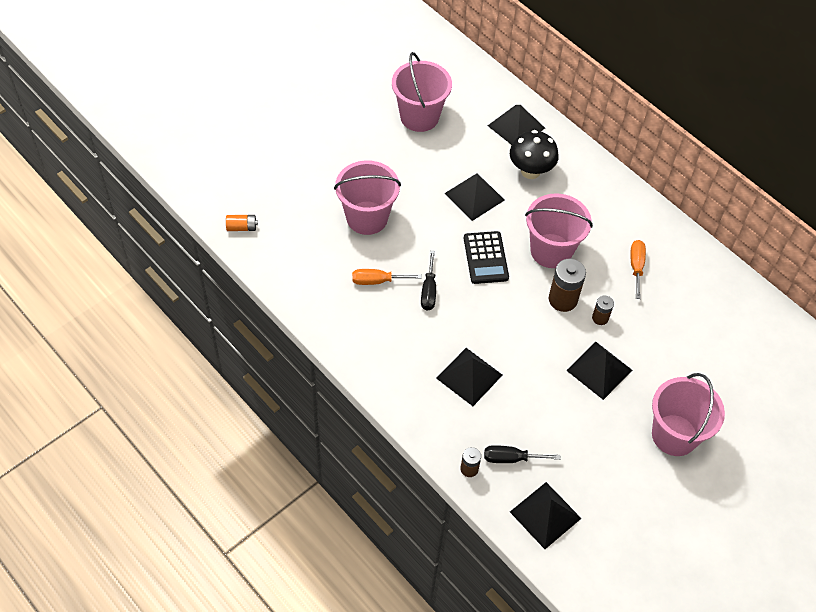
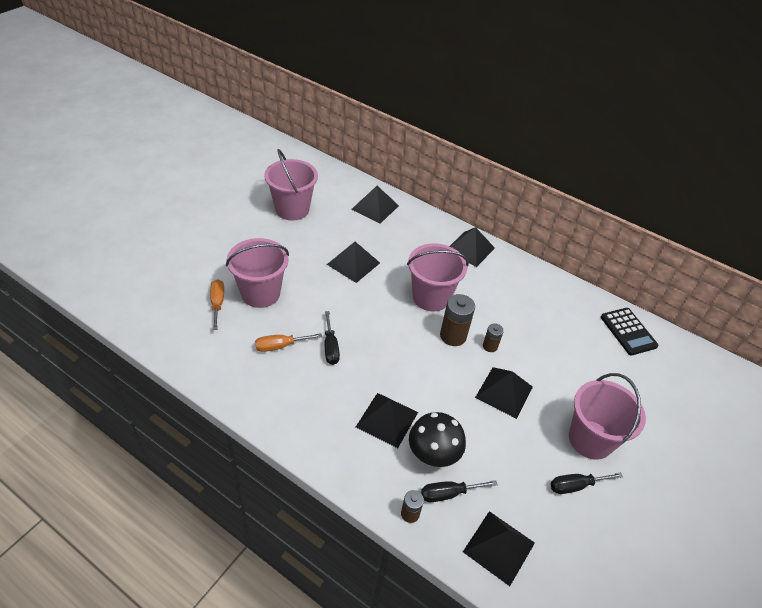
camera: 15 degrees left, 10 degrees down
orange battery [226,215,258,231] -> none
black calculator [464,231,509,284] -> black calculator moved to [601,308,659,355]
black mushroom [510,130,559,179] -> black mushroom moved to [409,412,466,467]
orange screwdriver [630,240,646,299] -> orange screwdriver moved to [210,279,224,330]
none -> black pyramid [450,227,495,267]
none -> black screwdriver [551,472,623,494]

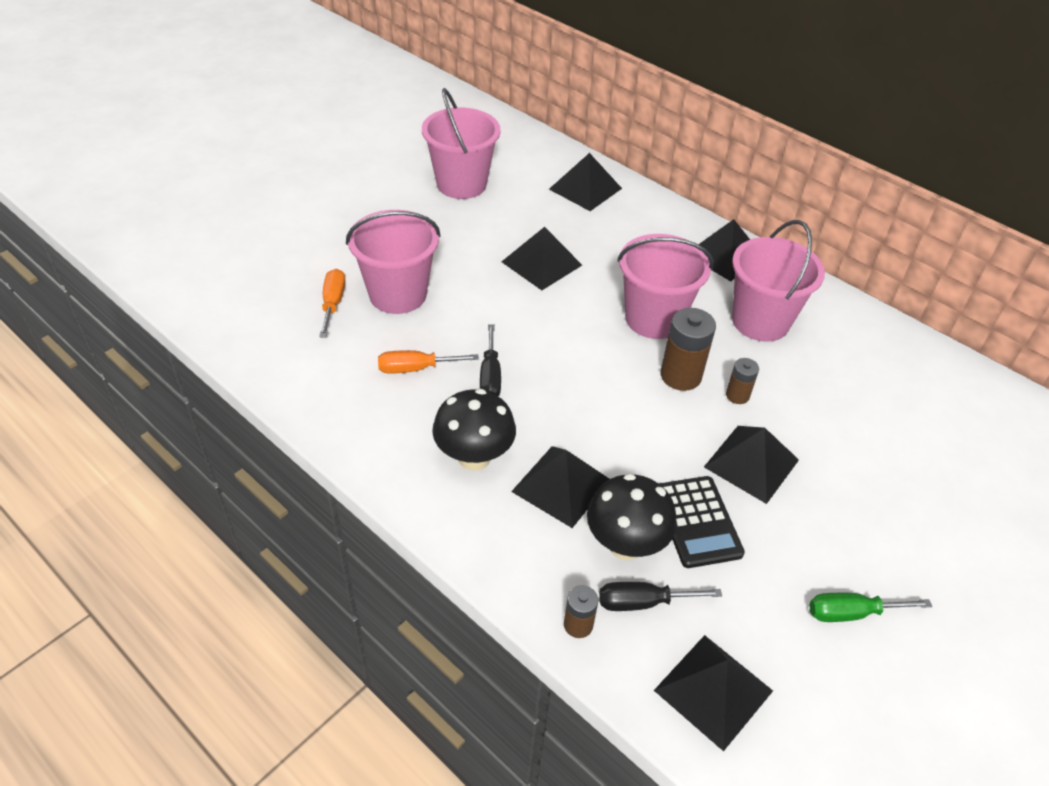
camera: 10 degrees right, 0 degrees up
black screwdriver [551,472,623,494] -> green screwdriver [809,593,932,622]
pink bucket [569,373,646,460] -> pink bucket moved to [732,220,825,342]
black calculator [601,308,659,355] -> black calculator moved to [659,476,745,568]
none -> black mushroom [432,389,516,471]

